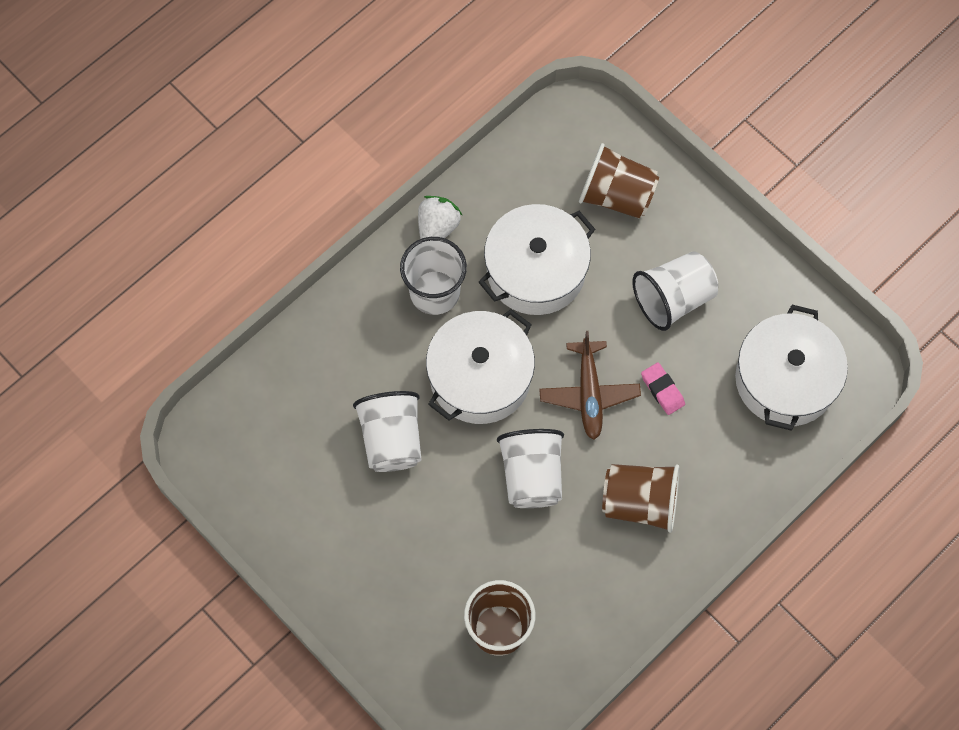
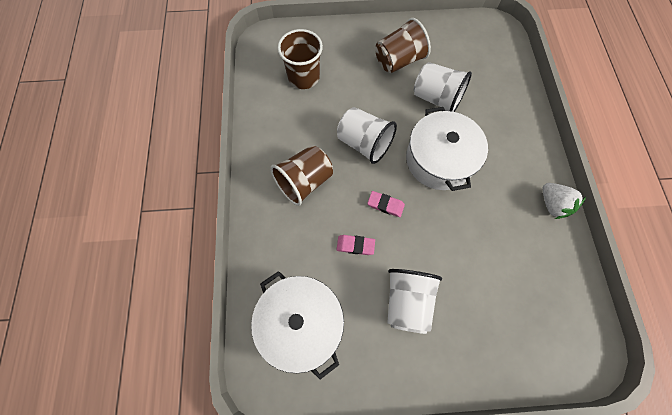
camera: 130 degrees right, 0 degrees up
white cup [400,237,467,315] -> none
white pot [479,204,595,315] -> none
brown plane [539,331,641,440] -> pink eraser [367,191,405,217]
brown cup [579,143,659,218] -> brown cup moved to [375,18,431,73]

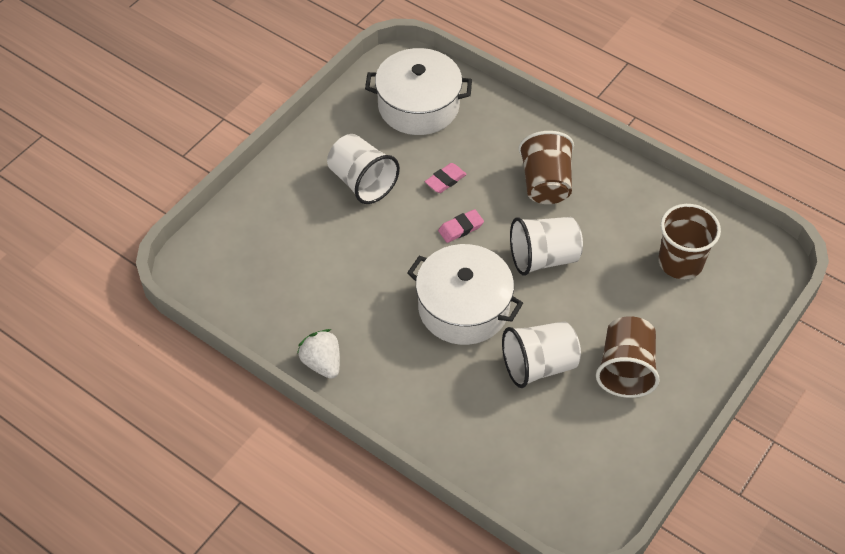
camera: 130 degrees right, 15 degrees down
white strawberry [542,183,586,219] -> white strawberry turned 45 degrees clockwise [297,329,340,379]

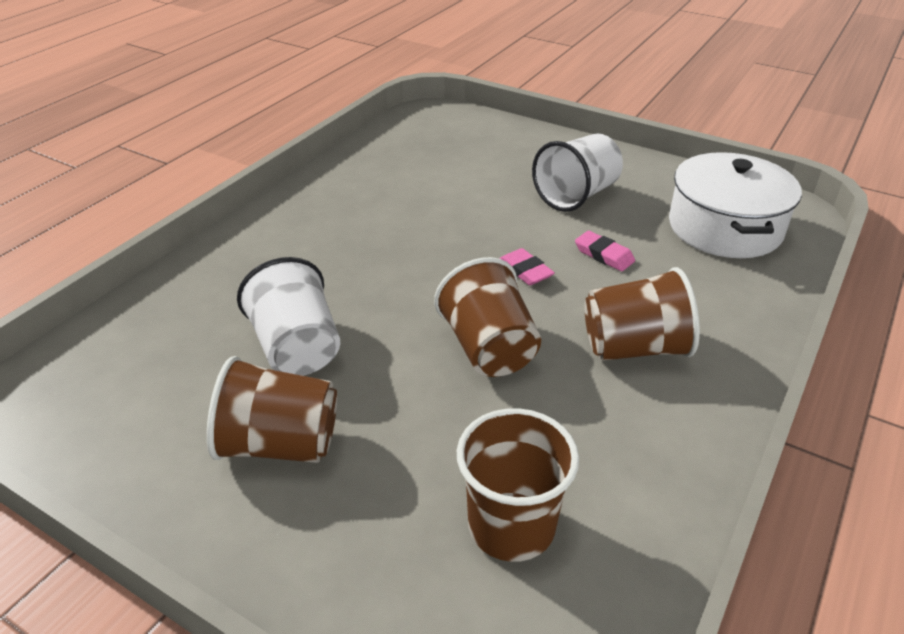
camera: 85 degrees right, 15 degrees down
white strawberry [297,329,340,379] -> none
white pot [407,244,523,345] -> none
white cup [510,217,583,276] -> brown cup [434,257,541,377]

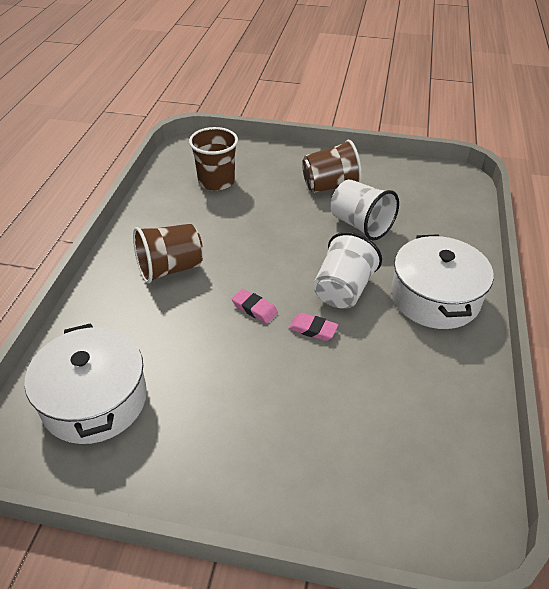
camera: 160 degrees right, 5 degrees up
brown cup [434,257,541,377] -> none
white cup [532,133,623,212] -> white cup moved to [313,232,382,309]
pink eraser [575,231,635,271] -> pink eraser moved to [289,313,338,341]
none -> white pot [391,234,494,329]

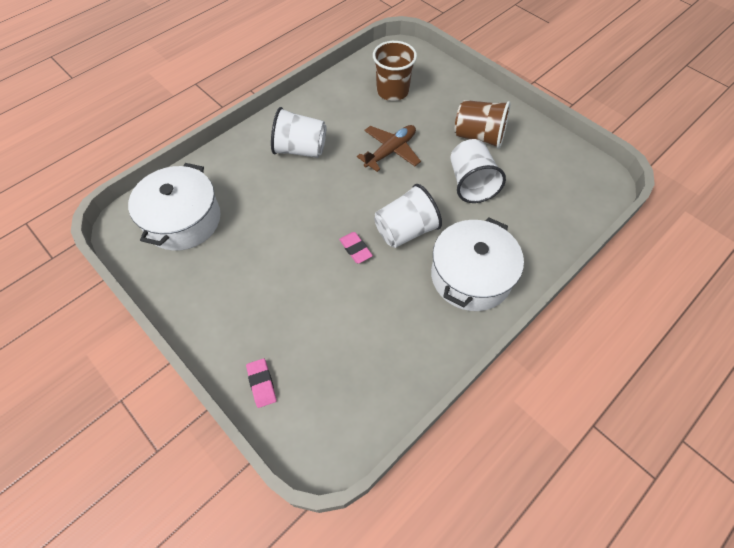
camera: 35 degrees right, 15 degrees up
brown cup [133,224,203,283] -> white cup [271,107,327,158]
pink eraser [232,289,278,323] -> pink eraser moved to [246,358,277,408]
none -> brown plane [357,125,421,172]

